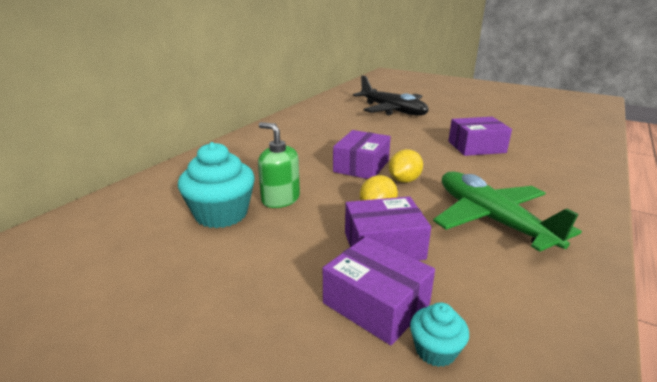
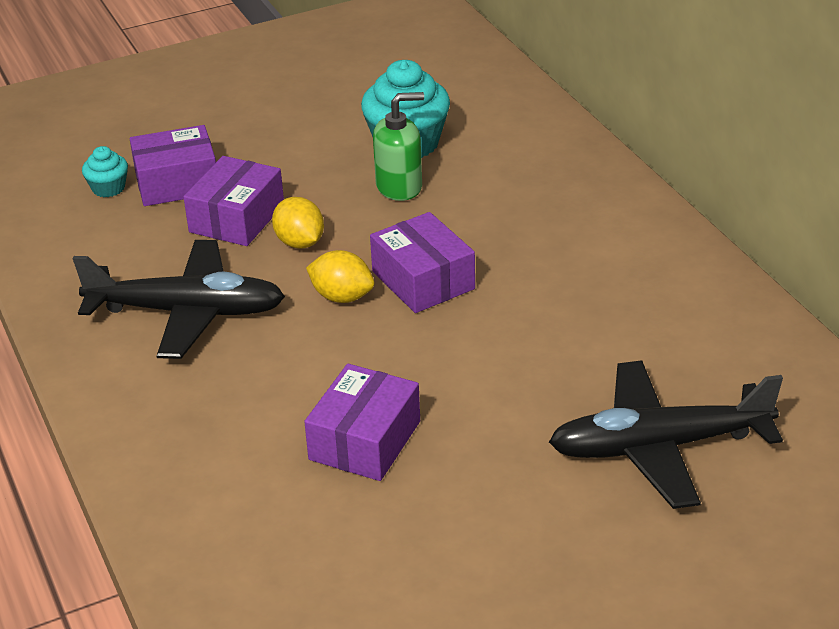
camera: 125 degrees right, 10 degrees up
yellow lemon [389,149,423,183] -> yellow lemon turned 45 degrees counterclockwise [306,250,374,303]
green plane [433,172,582,252] -> black plane [73,240,285,359]

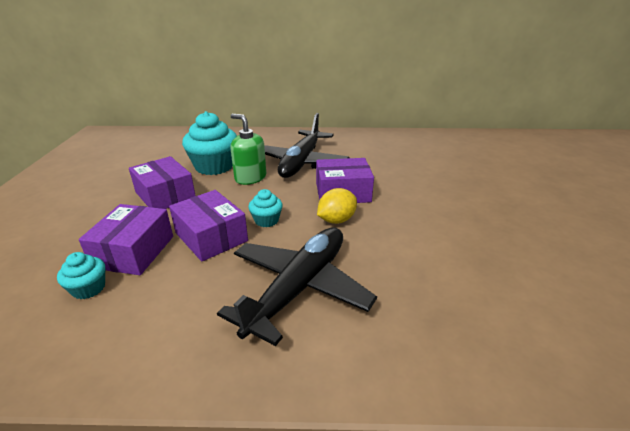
camera: 65 degrees left, 5 degrees down
yellow lemon [272,197,324,249] -> turquoise cupcake [248,189,283,227]
purple box [304,364,420,481] -> purple box moved to [129,156,196,209]
green soap dispenser [373,92,424,201] -> green soap dispenser turned 60 degrees counterclockwise [230,114,266,185]
black plane [549,361,783,509] -> black plane moved to [264,113,349,178]

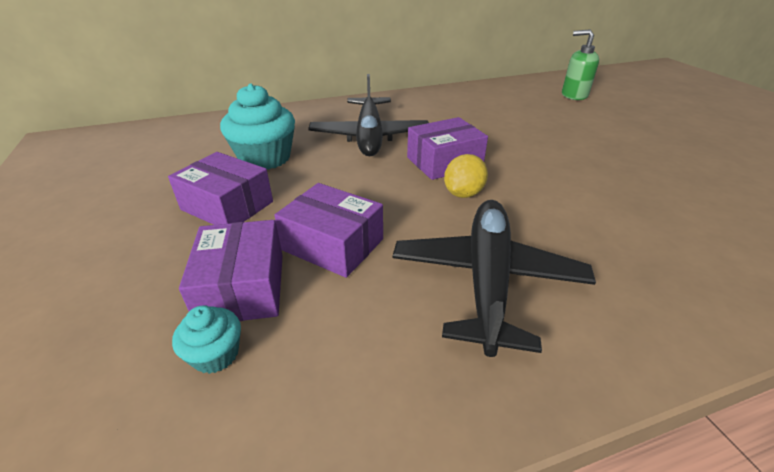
camera: 20 degrees left, 5 degrees up
green soap dispenser [230,114,266,185] -> green soap dispenser moved to [562,29,599,100]
turquoise cupcake [248,189,283,227] -> none

